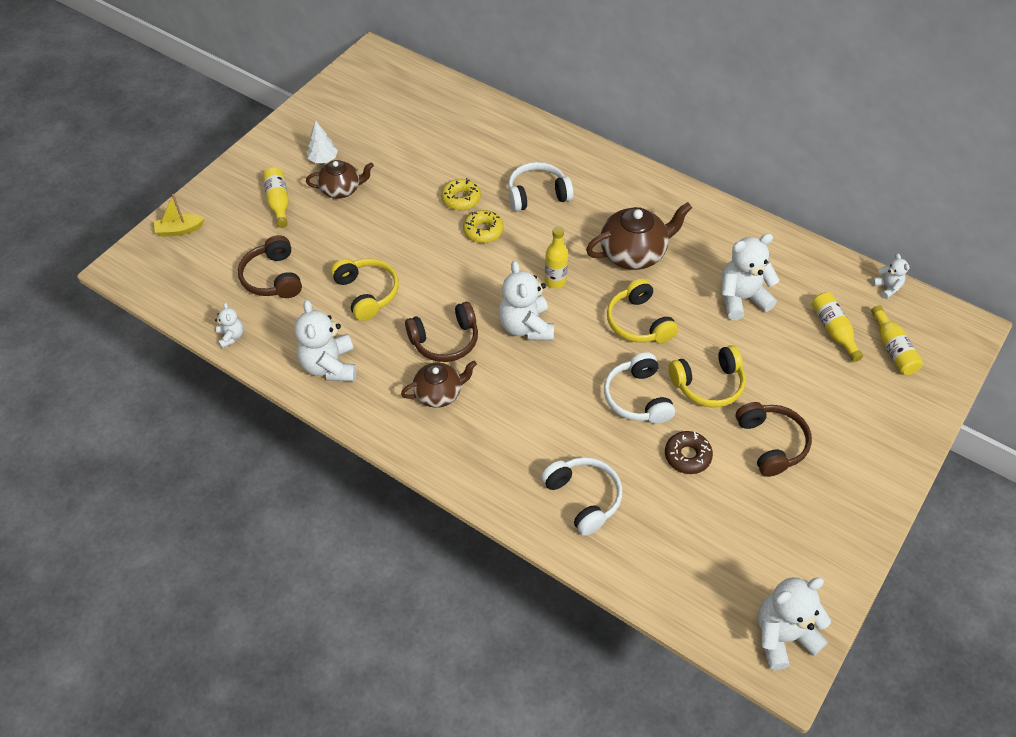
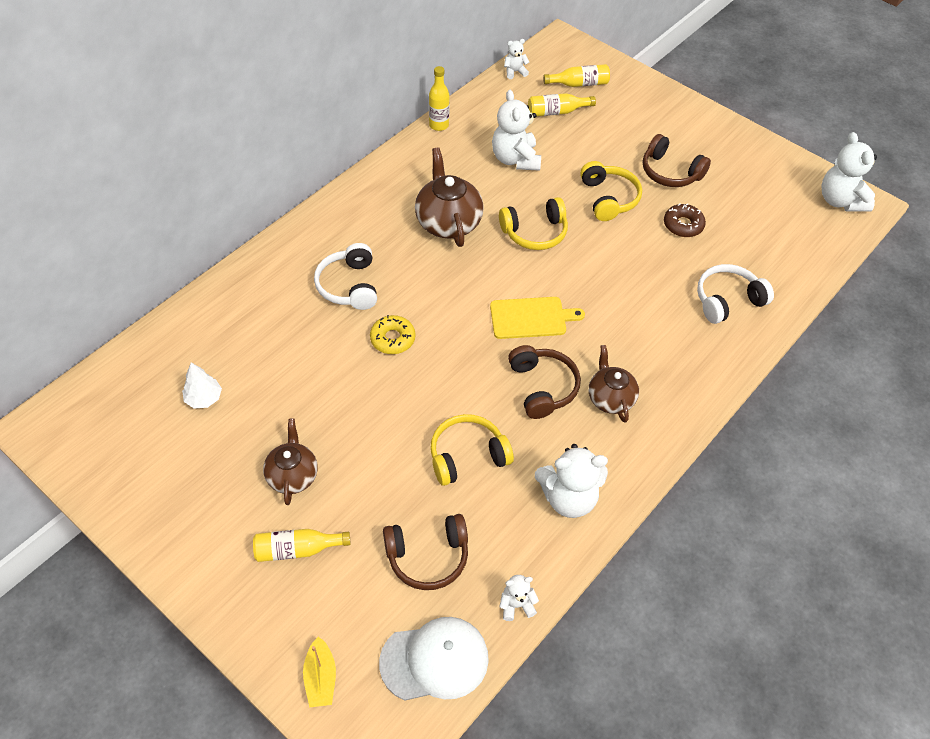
camera: 85 degrees left, 0 degrees up
white tree [307,121,338,163] -> white tree moved to [182,363,222,408]
yellow donut [441,178,481,210] -> none
white teddy bear [498,261,554,340] -> yellow cutting board [490,297,585,339]
yellow bottle [545,226,568,289] -> yellow bottle moved to [429,66,450,131]
white headphones [604,352,675,424] -> none
brown headphones [736,402,812,477] -> brown headphones turned 135 degrees counterclockwise [643,134,711,187]
none -> white cap [379,617,489,701]

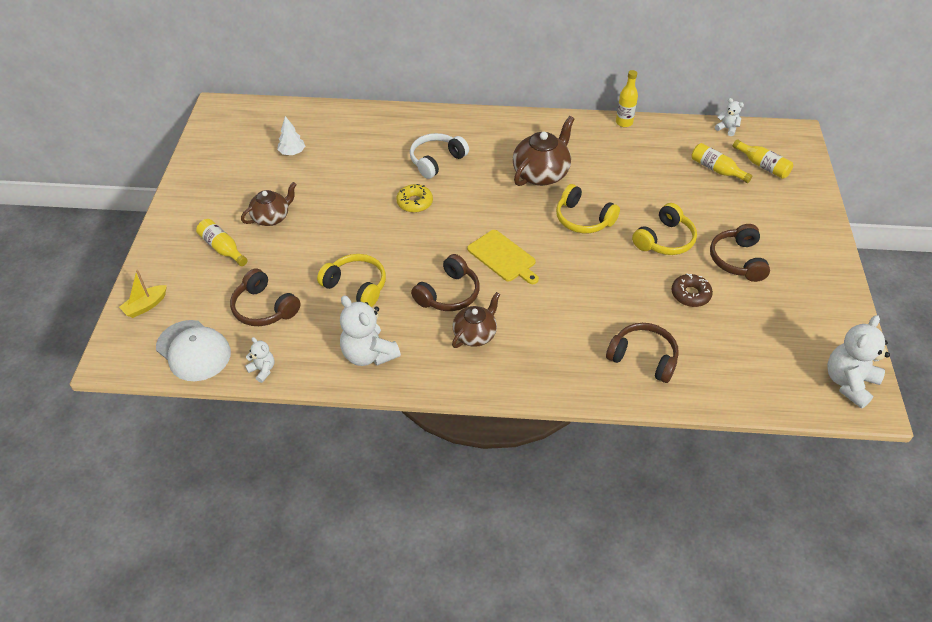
camera: 55 degrees right, 5 degrees down
white teddy bear [492,90,541,171] -> none
white headphones [697,264,774,324] -> brown headphones [606,323,679,383]

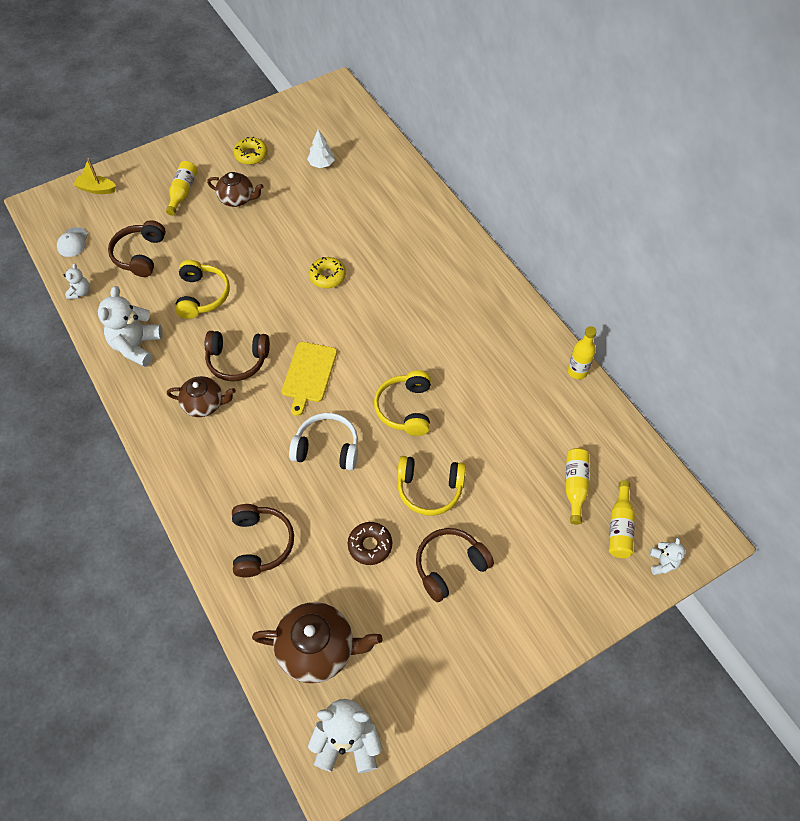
camera: 55 degrees right, 10 degrees up
white cap [156,320,231,381] -> white cap [57,227,88,257], size x0.53
white headphones [410,133,469,179] -> white headphones moved to [289,413,358,470]
brown teapot [513,116,574,186] -> brown teapot moved to [252,602,382,683]
white teddy bear [715,98,744,136] -> white teddy bear moved to [650,538,685,575]
none -> yellow donut [233,136,268,165]

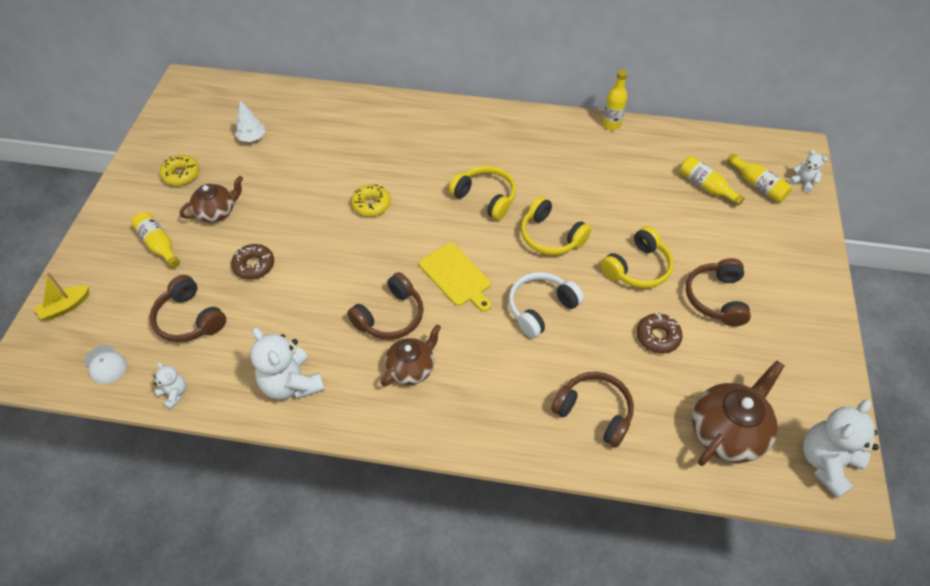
camera: 50 degrees left, 5 degrees down
yellow headphones [175,260,230,319] -> yellow headphones moved to [449,166,516,220]
none -> brown donut [231,244,274,280]

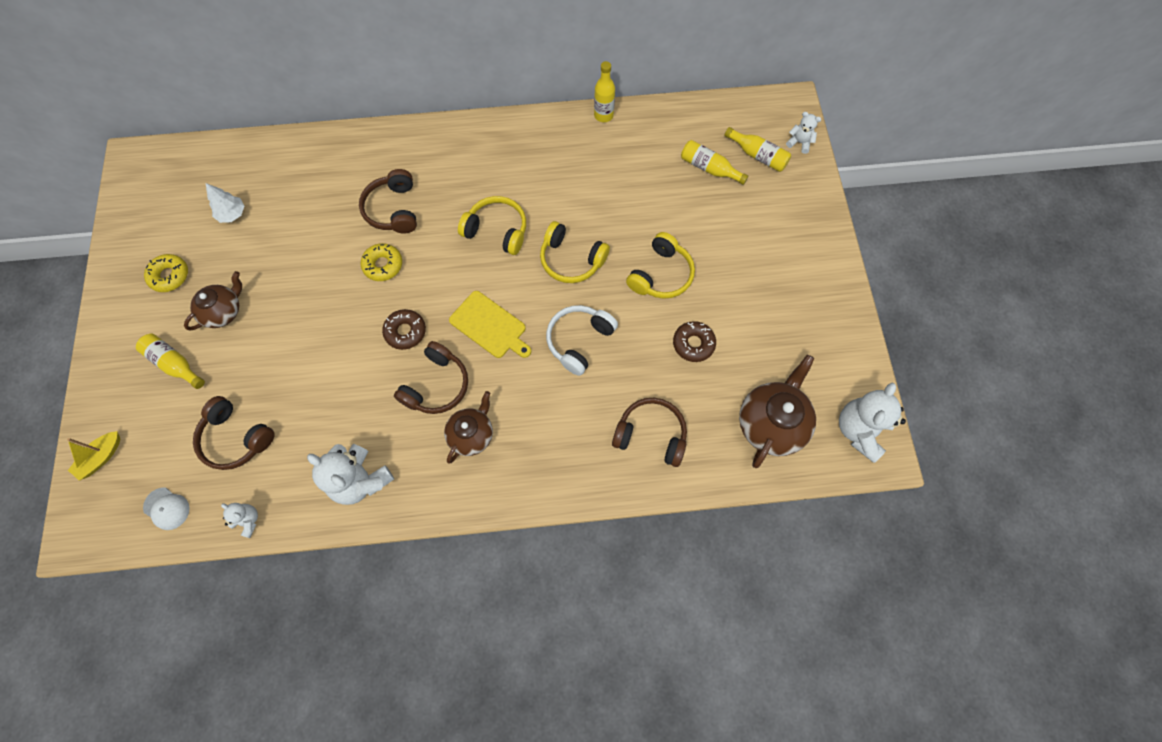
camera: 15 degrees left, 15 degrees up
brown donut [231,244,274,280] -> brown donut moved to [382,309,426,350]
brown headphones [686,258,751,326] -> brown headphones moved to [359,169,417,234]

